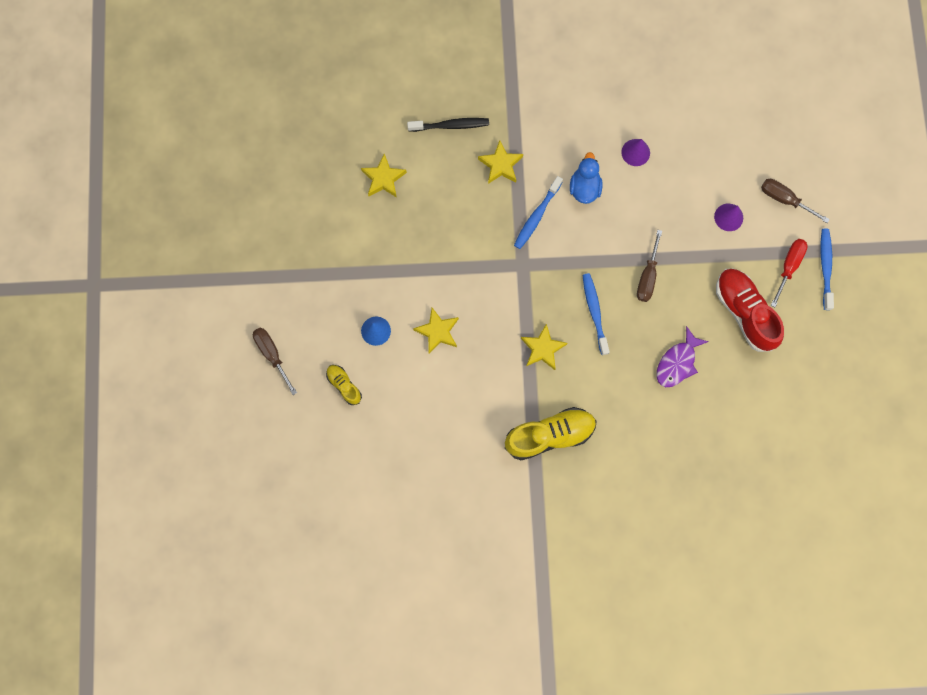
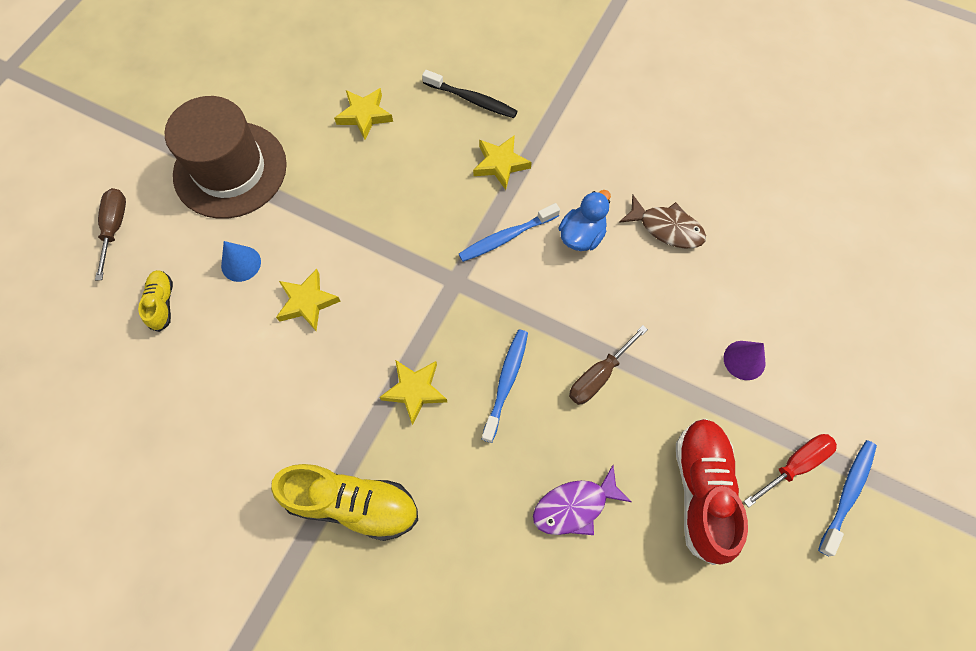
camera: 30 degrees right, 10 degrees down
purple cone [621,139,650,166] -> brown fish [619,195,706,249]
brown screwdriver [761,179,830,223] -> none
none -> brown hat [165,96,287,219]

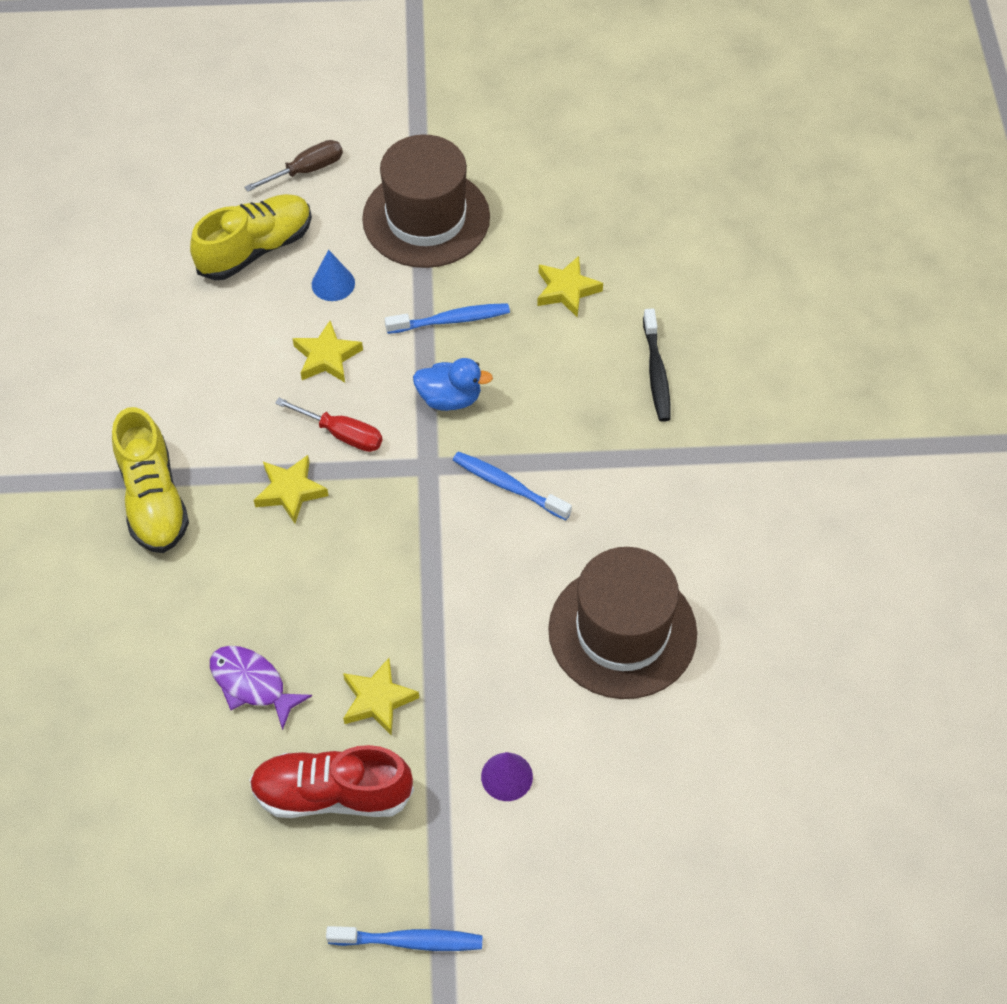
camera: 60 degrees right, 10 degrees down
yellow shoe [138,270,173,332] -> yellow shoe [190,194,312,280], size x1.94
yellow star [473,135,532,190] -> yellow star moved to [343,658,419,736]
blue toothbrush [482,329,528,443] -> blue toothbrush moved to [385,303,510,334]
blue duck [559,190,611,251] -> blue duck moved to [413,358,493,411]
brown screwdriver [569,325,648,405] -> none
brown fish [619,195,706,249] -> brown hat [548,547,697,699]
red shoe [676,418,748,565] -> red shoe turned 150 degrees counterclockwise [249,745,414,818]
red screwdriver [744,434,837,508] -> red screwdriver moved to [275,398,383,452]

